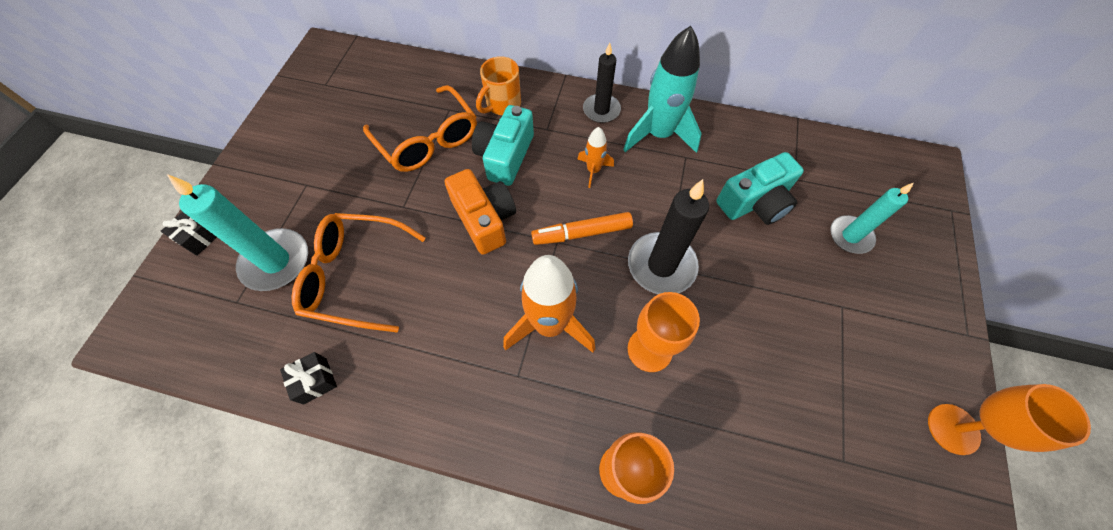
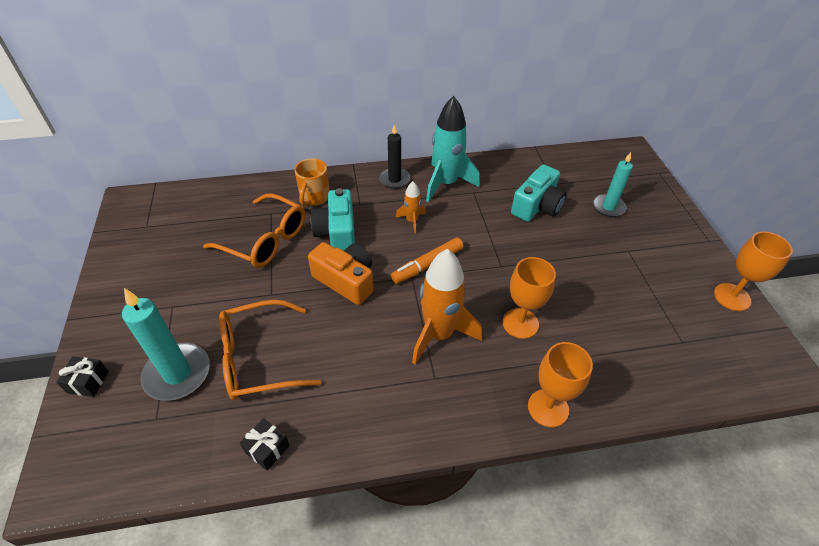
camera: 25 degrees left, 15 degrees down
black candle [628,179,709,294] -> none

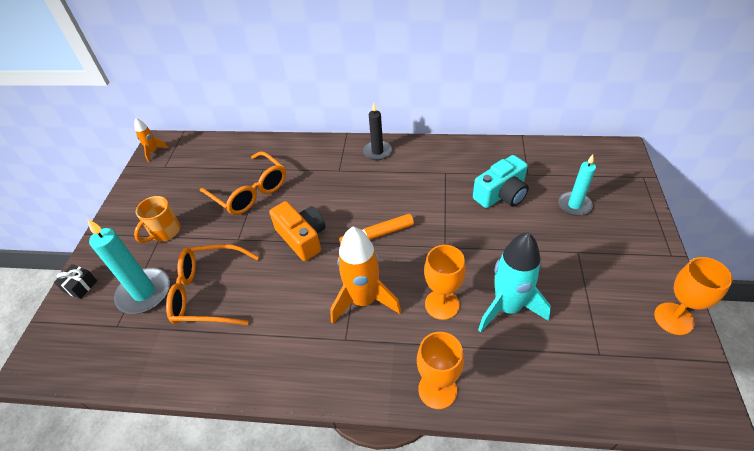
camera: 20 degrees right, 0 degrees up
black gift [240,418,290,471] -> none
orange mug [294,158,330,206] -> orange mug moved to [134,196,180,243]
turquoise camera [310,188,355,251] -> none
orange rocket [395,181,426,234] -> orange rocket moved to [134,118,168,162]
turquoise rocket [426,96,480,202] -> turquoise rocket moved to [478,232,551,332]

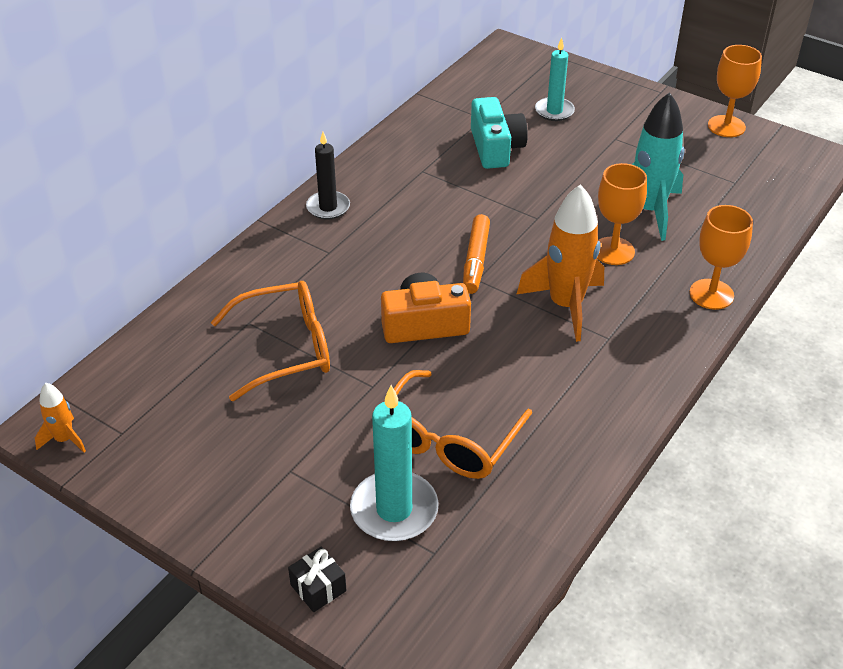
camera: 65 degrees left, 5 degrees down
orange mug [134,196,180,243] -> none

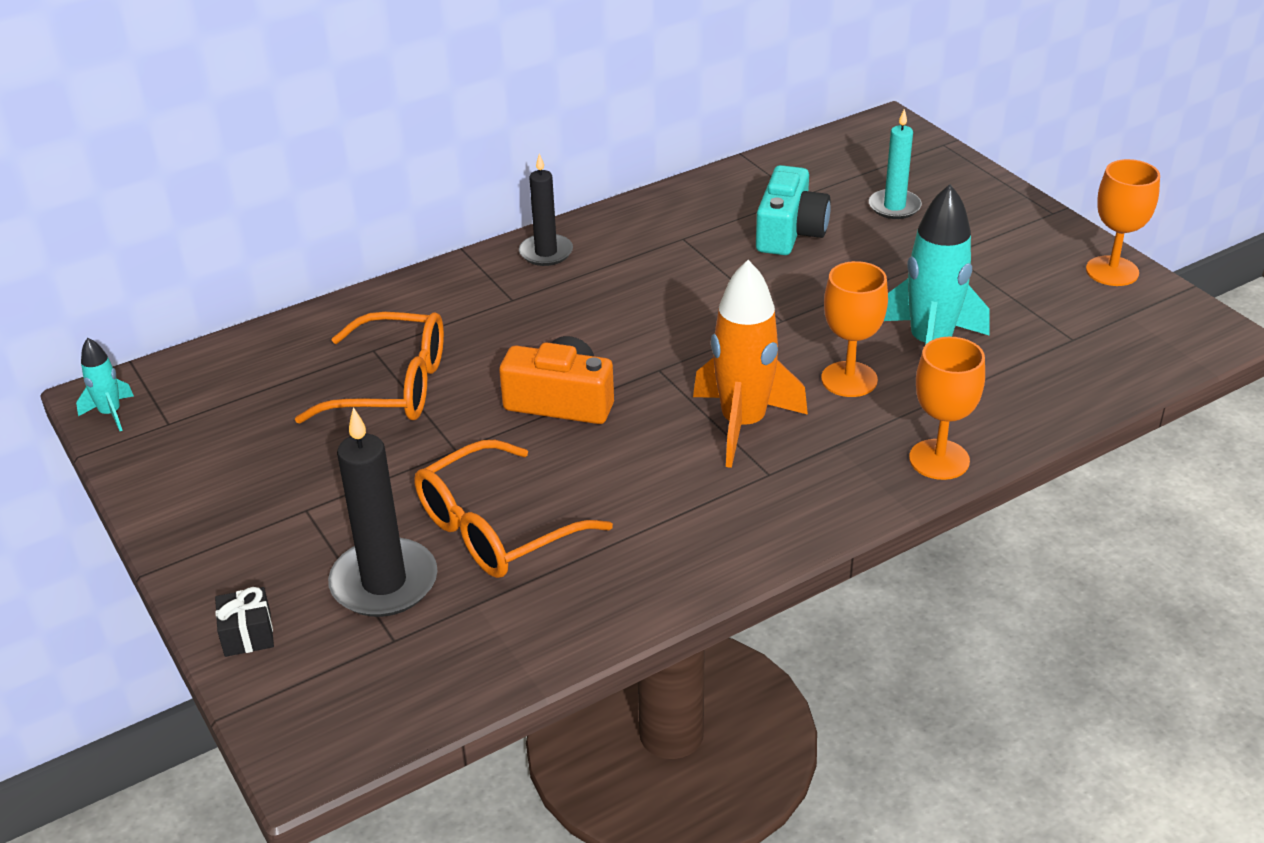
camera: 25 degrees right, 5 degrees down
orange rocket [35,383,86,453] -> turquoise rocket [76,338,134,431]
turquoise candle [350,385,439,541] -> black candle [328,407,438,617]
orange marker [463,214,490,294] -> none

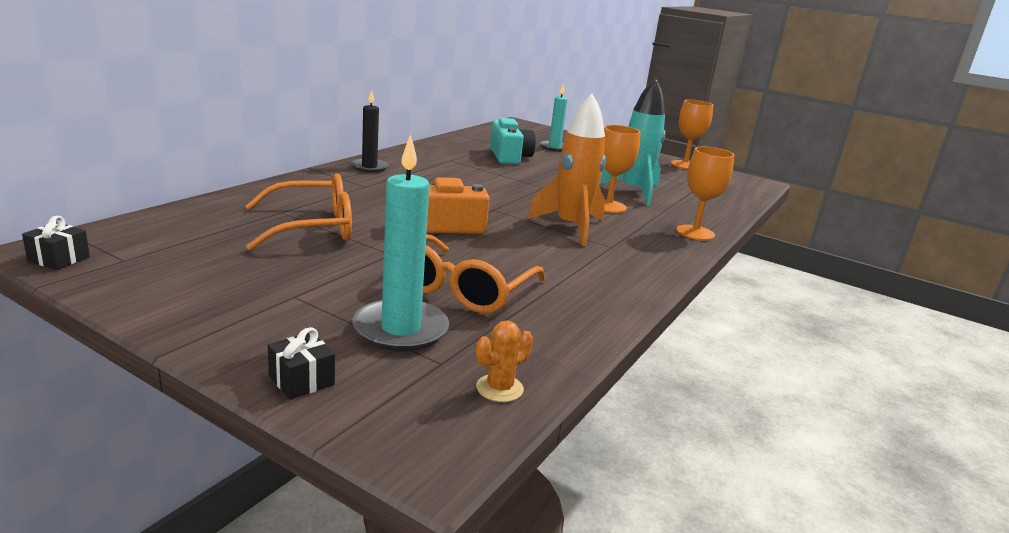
camera: 30 degrees left, 15 degrees down
turquoise rocket [76,338,134,431] -> black gift [22,216,90,270]
black candle [328,407,438,617] -> turquoise candle [353,134,449,352]
none -> orange cactus [476,321,533,402]

